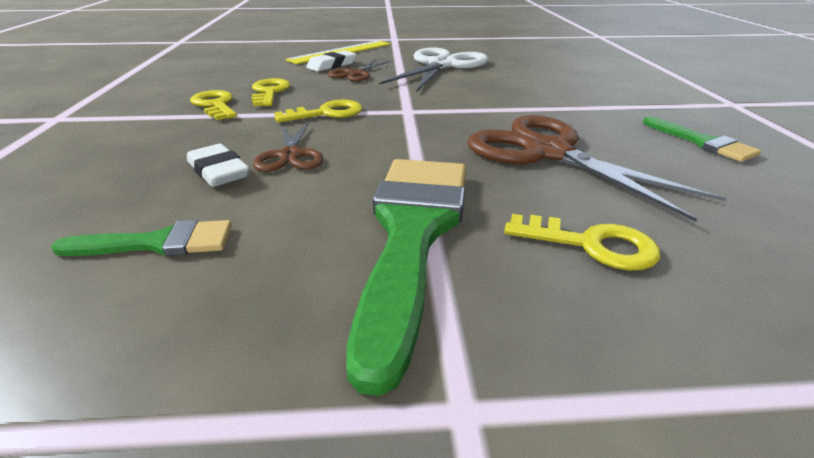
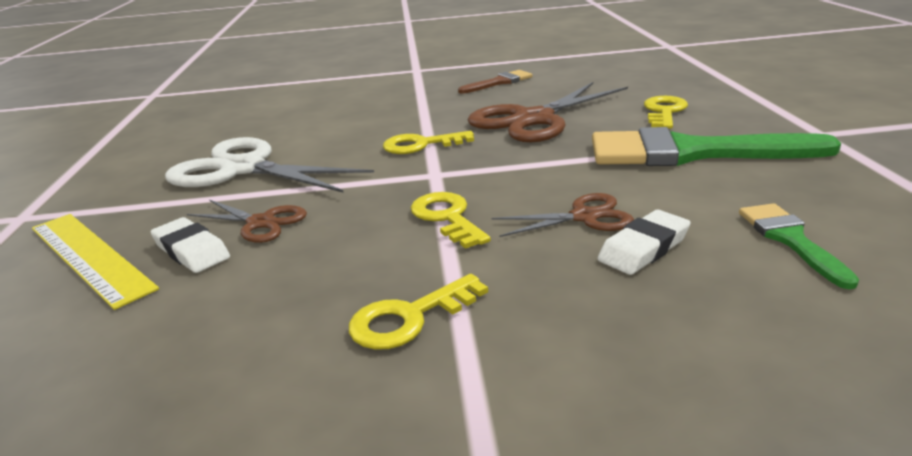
camera: 90 degrees left, 5 degrees down
yellow key [252,78,290,106] -> yellow key moved to [383,131,474,154]
green brush [643,116,761,162] -> brown brush [458,70,533,94]

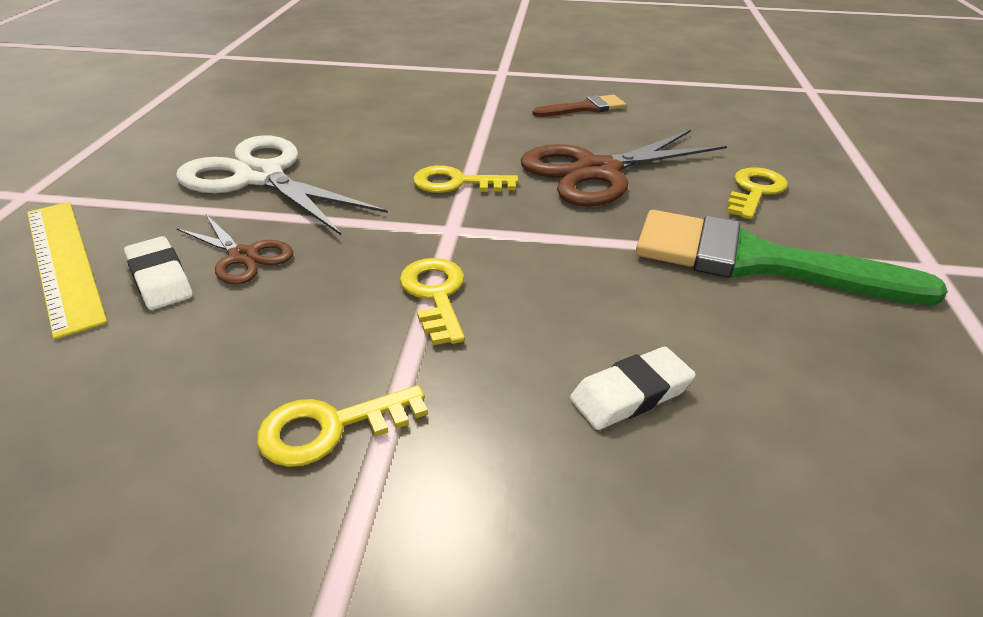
camera: 10 degrees right, 10 degrees up
brown scissors [491,193,634,237] -> none
green brush [739,203,859,289] -> none

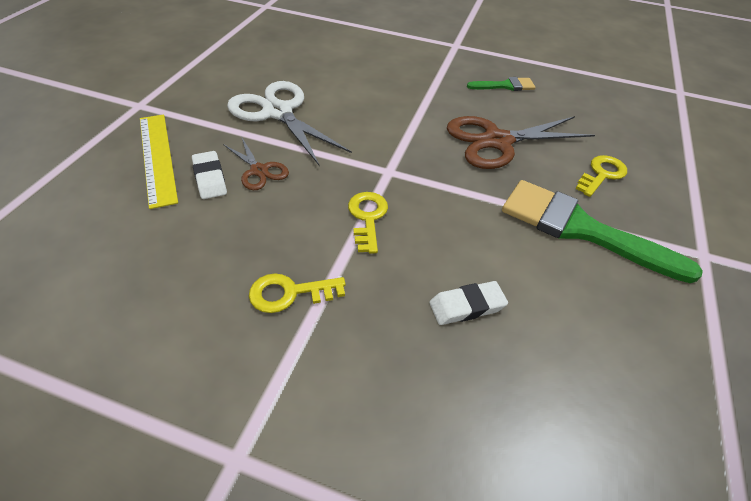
camera: 10 degrees right, 10 degrees up
yellow key [413,165,518,193] -> none
brown brush [532,95,626,117] -> green brush [467,77,535,91]

